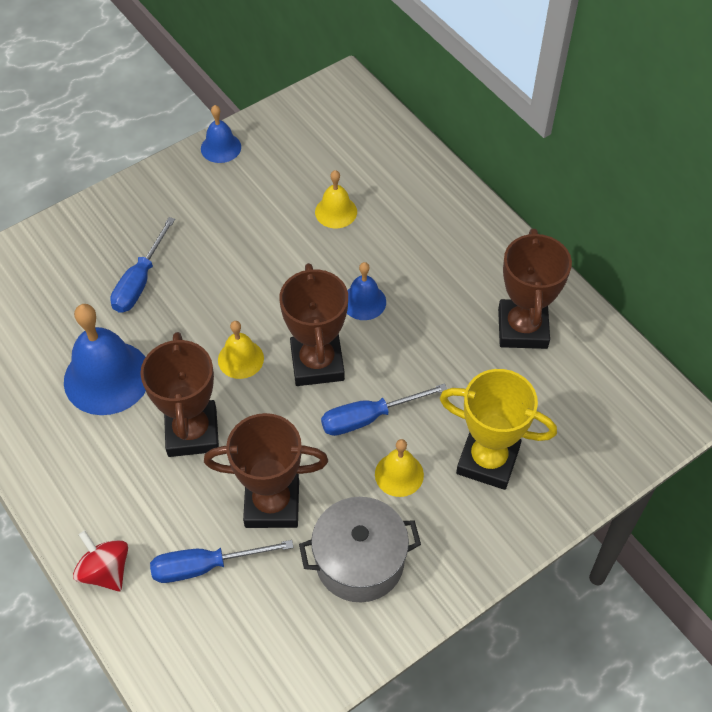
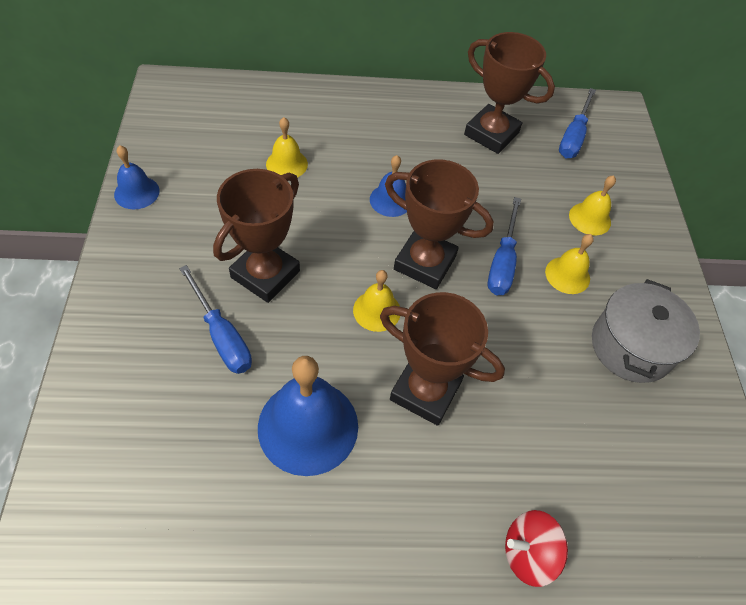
camera: 60 degrees left, 0 degrees up
blue screwdriver [150,540,294,583] -> blue screwdriver moved to [559,88,596,158]
brown trophy [204,413,328,528] -> brown trophy moved to [213,169,300,303]
yellow trophy [440,369,557,490] -> yellow bell [569,175,616,236]

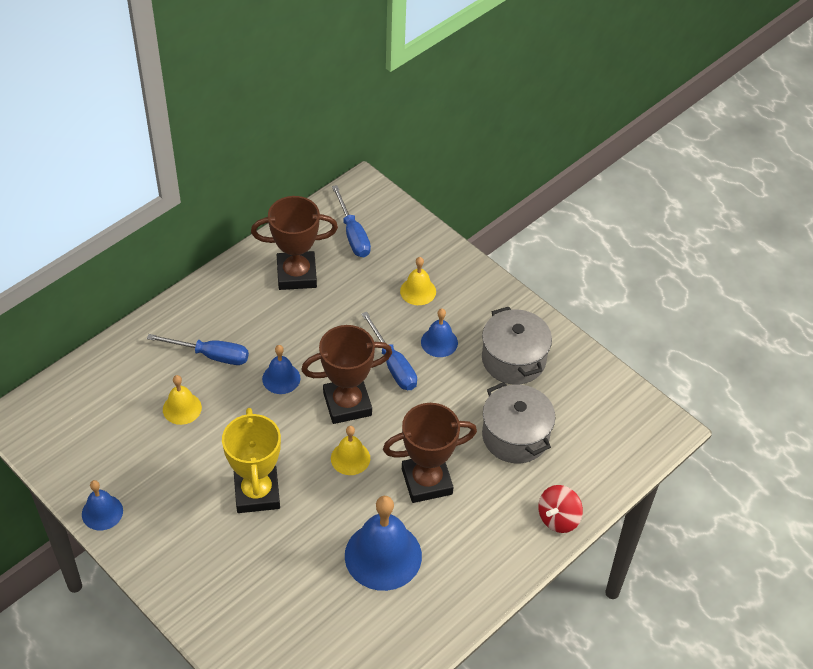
camera: 40 degrees left, 5 degrees down
blue screwdriver [179,265,252,374] -> blue screwdriver moved to [147,334,249,365]
brown trophy [213,169,300,303] -> yellow trophy [222,408,281,513]
yellow bell [545,234,594,294] -> blue bell [421,308,458,357]
none -> grey pot [482,382,555,463]

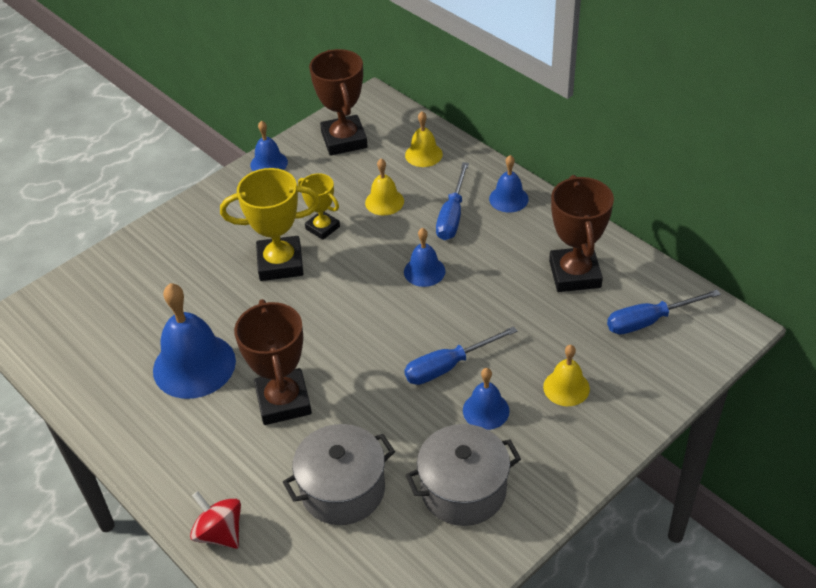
camera: 95 degrees right, 5 degrees down
brown trophy [301,325,392,424] -> brown trophy moved to [309,49,368,156]
yellow bell [331,426,370,475] -> yellow bell moved to [405,111,443,167]
none -> yellow trophy [298,173,340,240]
none -> blue bell [489,155,529,212]

